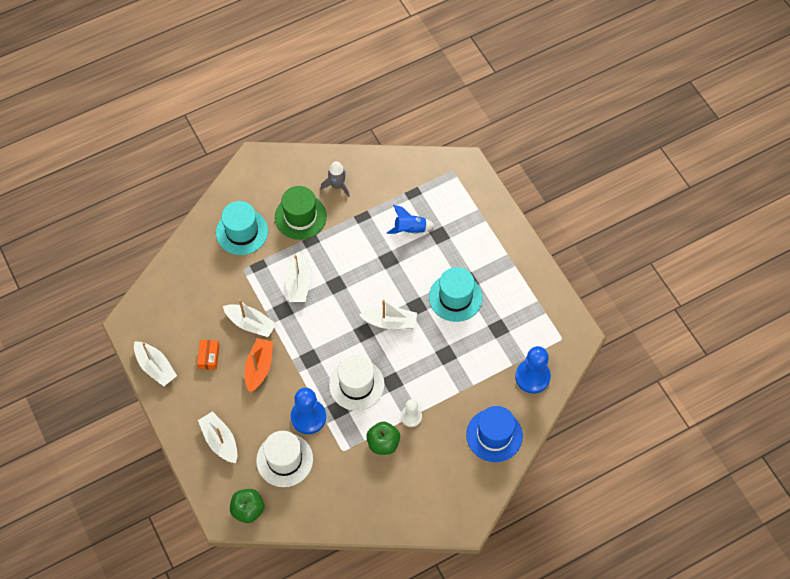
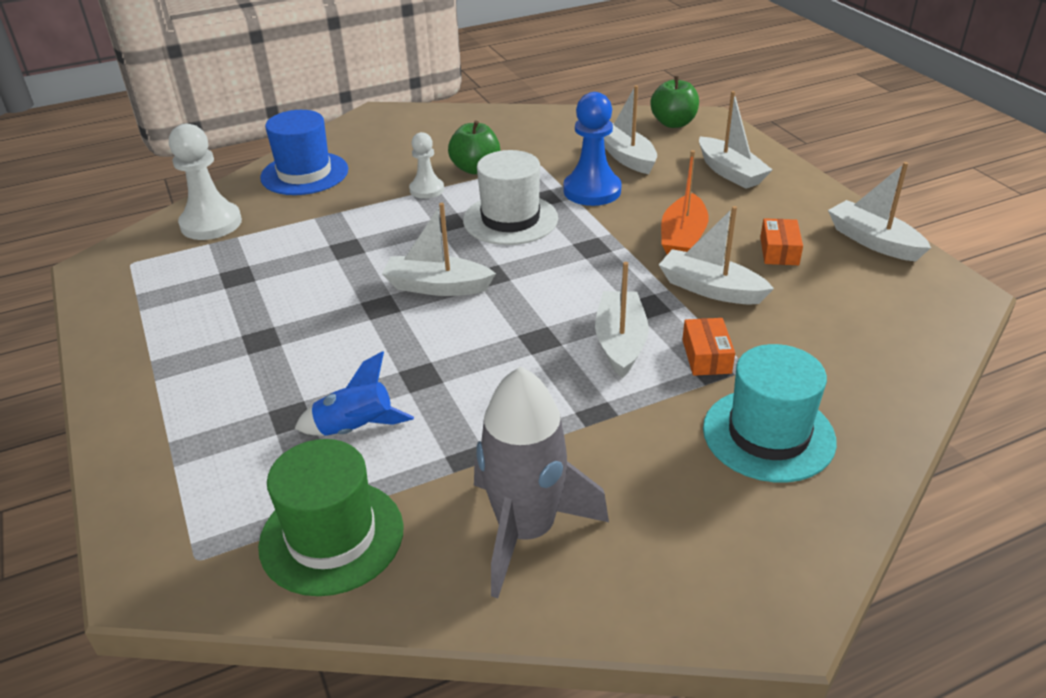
camera: 175 degrees left, 25 degrees down
white hat [256,431,313,487] -> white boat [604,85,657,174]
green hat [275,186,327,240] -> green hat moved to [258,439,404,596]
grey rocket [320,162,350,197] -> grey rocket [474,367,609,598], size x1.72
turquoise hat [429,267,483,322] -> none
blue pawn [515,346,551,394] -> white pawn [169,124,242,240]
none -> orange box [682,318,735,376]

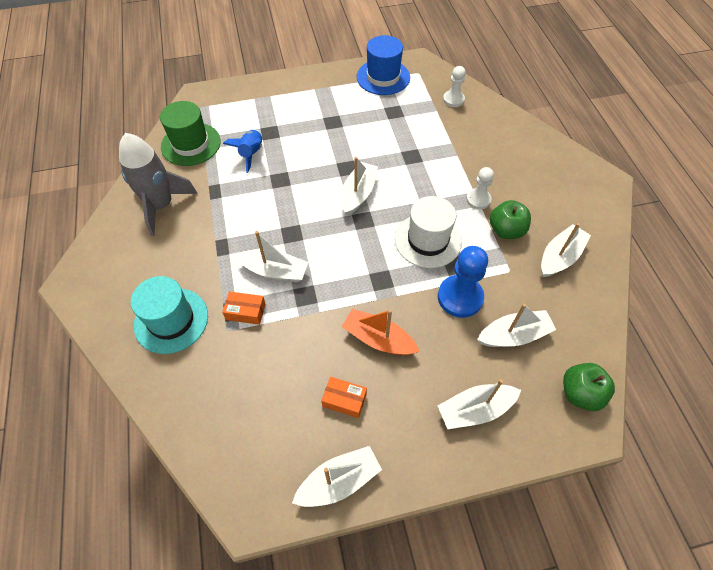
camera: 100 degrees right, 20 degrees up
white pawn [169,124,242,240] -> white pawn [443,66,466,107], size x0.60
blue hat [260,110,348,195] -> blue hat moved to [357,35,410,95]
white boat [659,206,774,304] -> white boat moved to [541,223,591,277]

